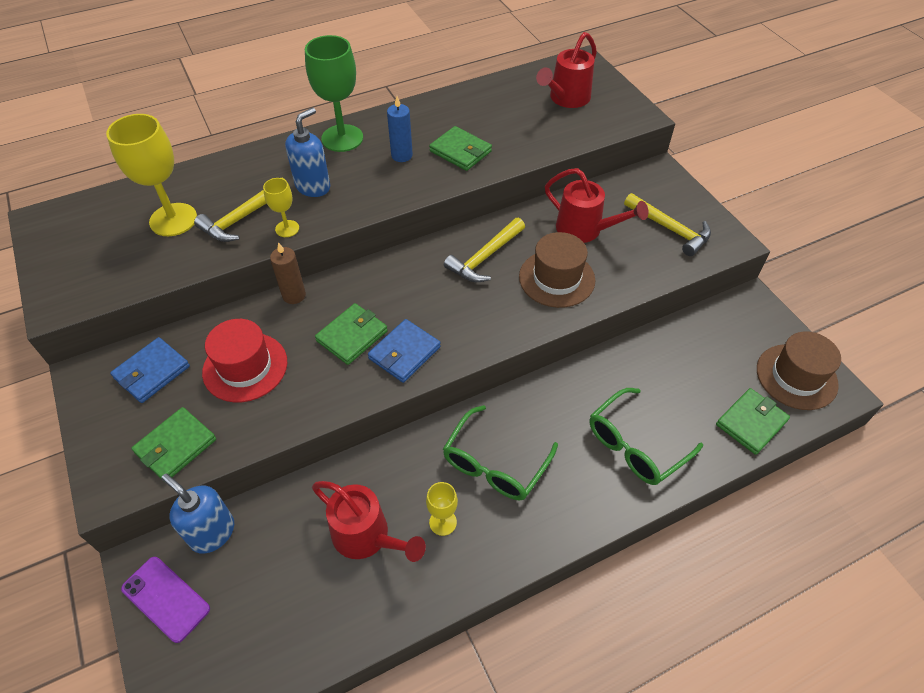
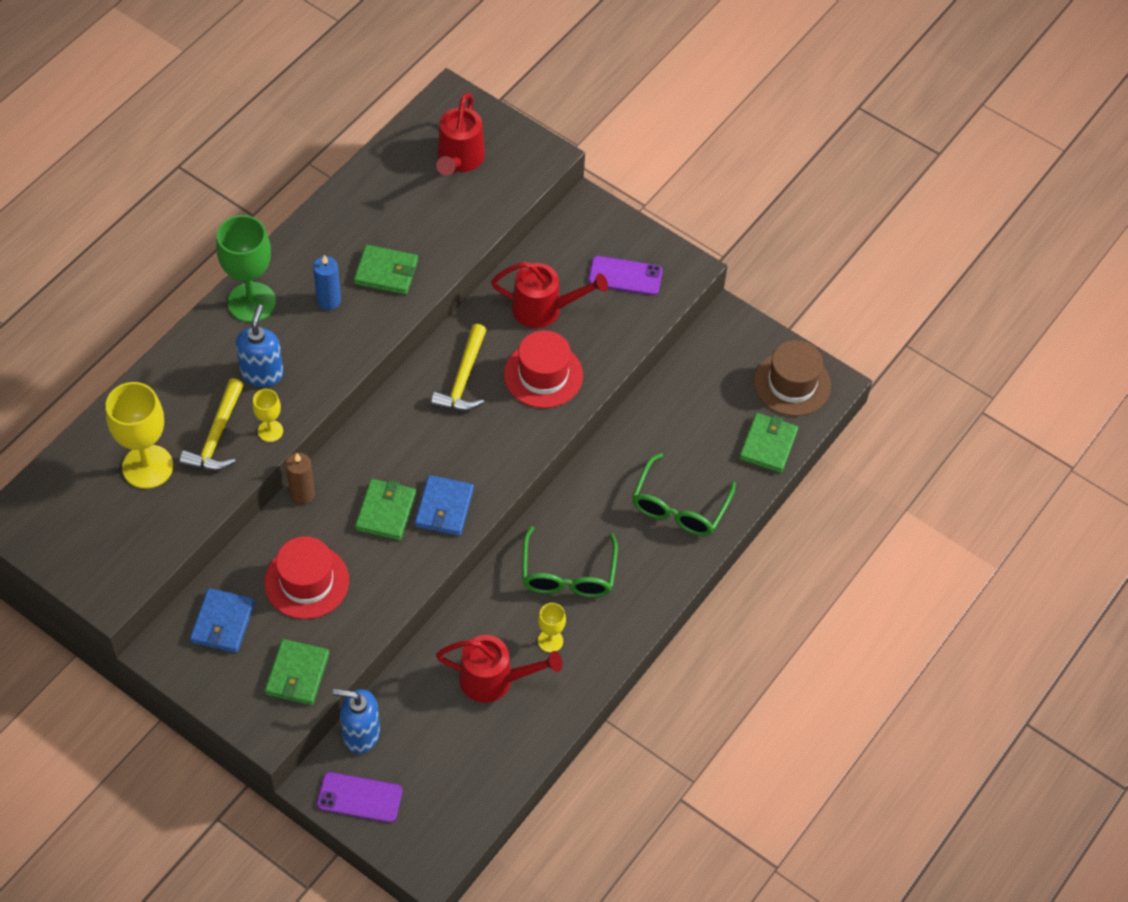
camera: 30 degrees left, 5 degrees up
brown hat [519,232,595,308] -> red hat [504,330,583,408]
yellow hammer [624,193,711,256] -> purple phone [588,256,663,295]

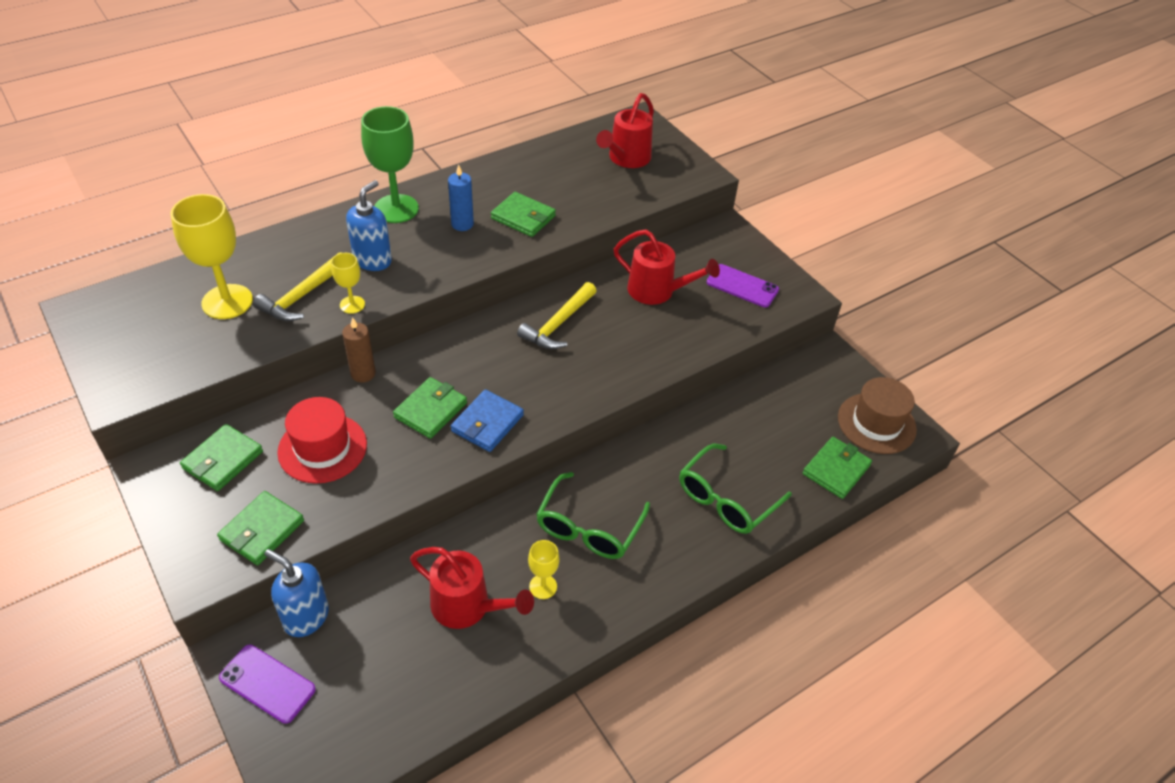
camera: 20 degrees right, 10 degrees down
blue wallet [190,588,255,653] -> green wallet [180,424,263,491]
red hat [504,330,583,408] -> none

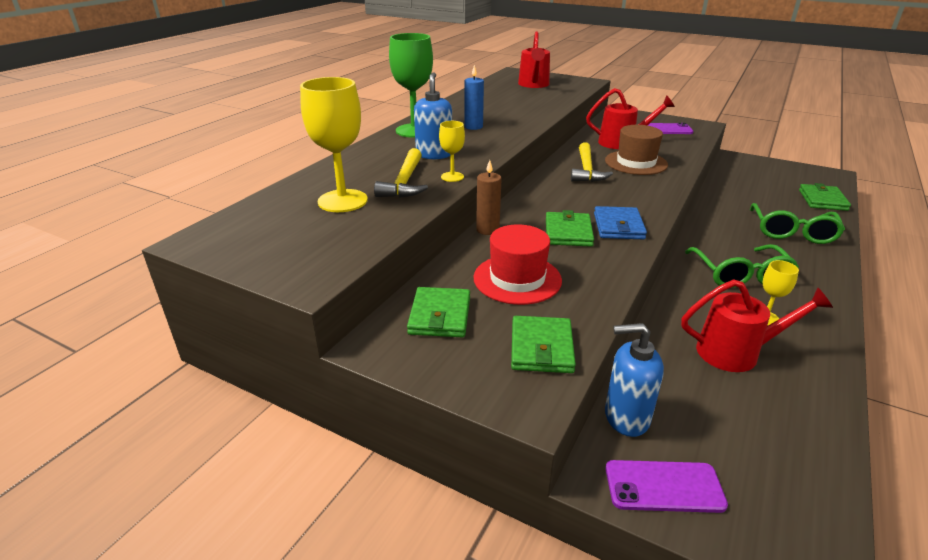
camera: 25 degrees left, 15 degrees down
green wallet [491,192,556,237] -> none
brown hat [838,377,917,454] -> brown hat moved to [605,125,668,175]

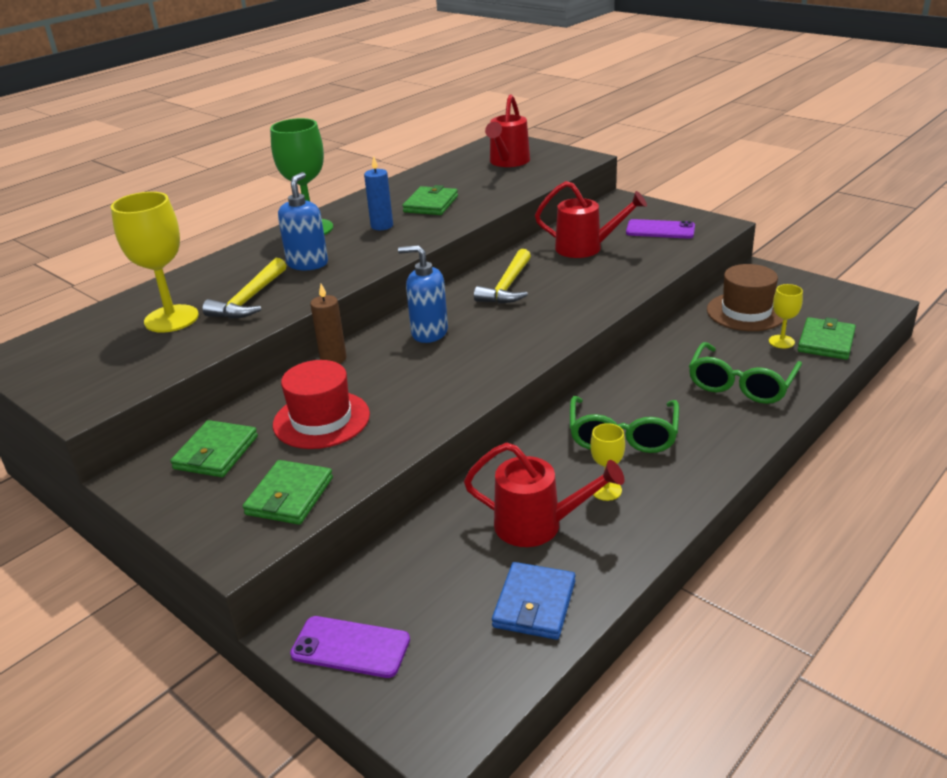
camera: 15 degrees right, 0 degrees up
yellow goblet [439,121,465,182] -> yellow goblet moved to [769,284,803,348]
green wallet [546,210,594,247] -> green wallet moved to [402,185,458,215]
blue wallet [594,206,647,239] -> blue wallet moved to [492,562,575,640]
brown hat [605,125,668,175] -> brown hat moved to [707,264,783,331]
blue soap dispenser [605,323,664,437] -> blue soap dispenser moved to [398,245,448,343]

